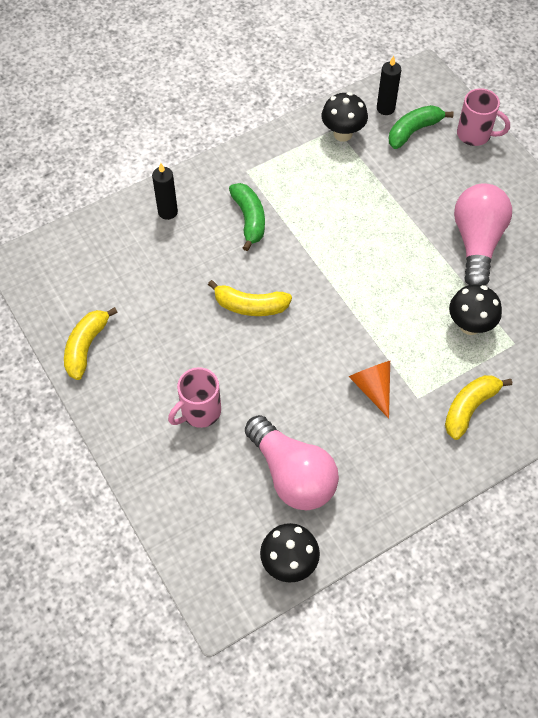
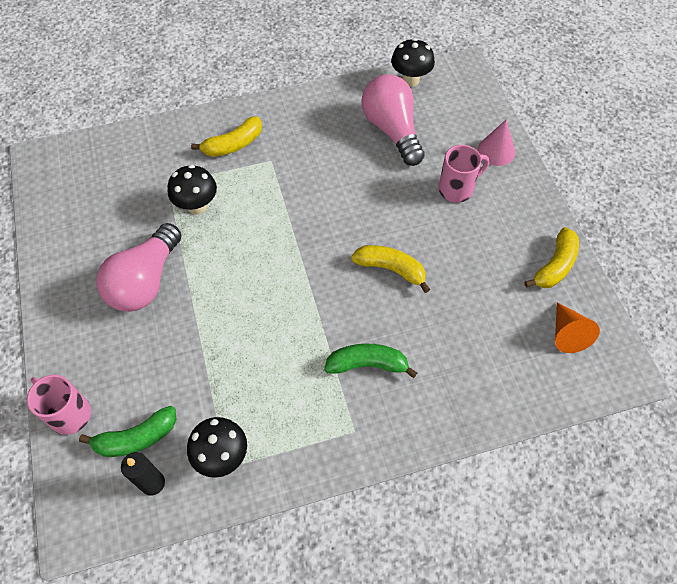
camera: 165 degrees left, 0 degrees up
black candle [152,163,178,220] -> none
green banana [229,183,265,251] -> green banana turned 90 degrees clockwise [324,344,417,378]
orange cone [349,361,390,419] -> orange cone moved to [555,302,600,353]
none -> pink cone [478,120,515,166]

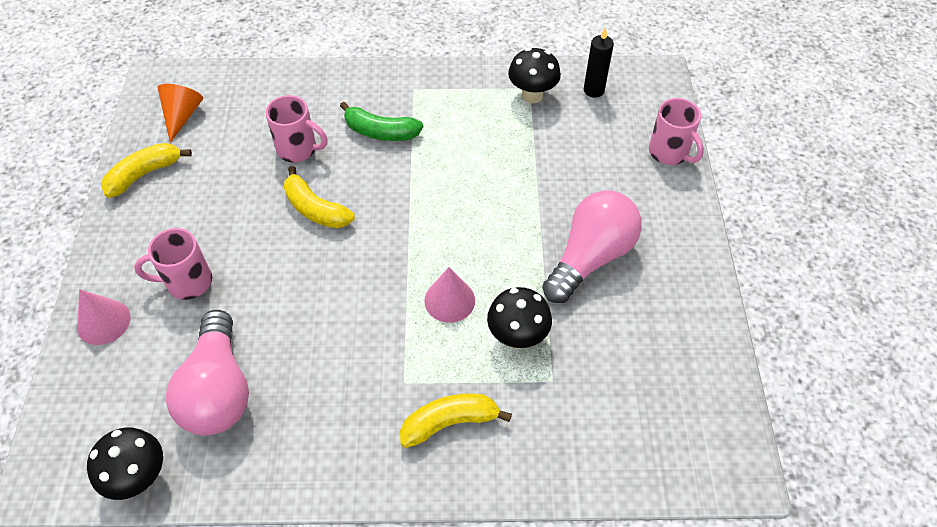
camera: 165 degrees left, 5 degrees down
green banana [79,406,176,457] -> none
none -> pink mug [266,95,328,162]
none -> pink cone [424,267,475,323]

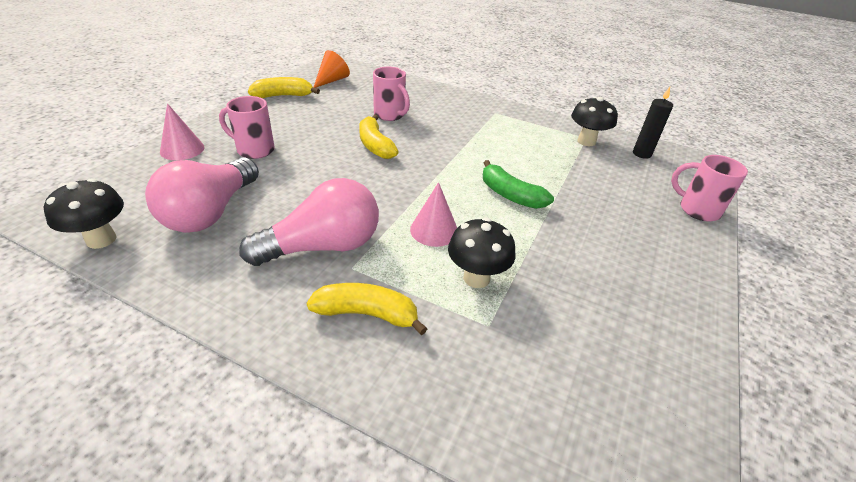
camera: 25 degrees right, 15 degrees down
green banana [340,102,423,141] -> green banana moved to [483,160,554,209]
pink light bulb [542,190,642,303] -> pink light bulb moved to [239,178,379,266]
pink mug [649,98,704,165] -> pink mug turned 135 degrees clockwise [671,155,748,222]

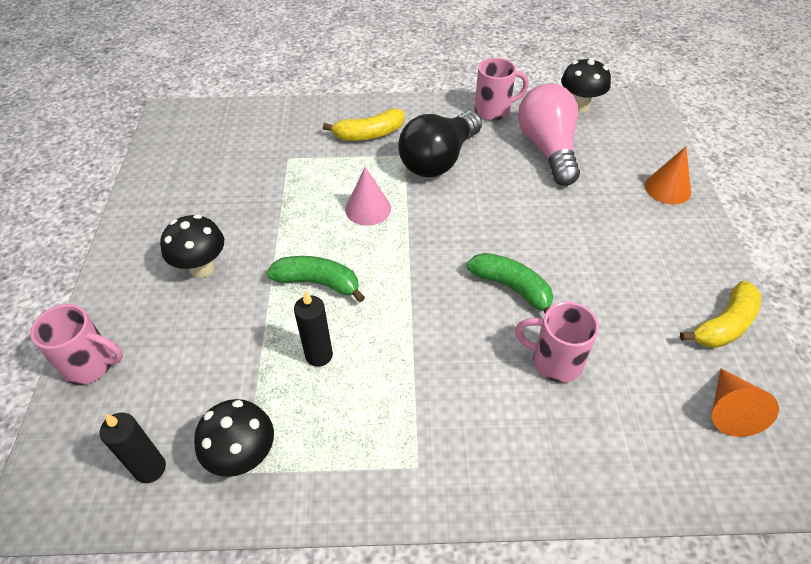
camera: 155 degrees right, 10 degrees up
pink cone [160,103,205,160] -> orange cone [645,146,691,205]
pink mug [219,96,275,159] -> pink mug moved to [475,58,529,121]
pink light bulb [239,178,379,266] -> black light bulb [398,111,482,177]
yellow banana [359,115,399,159] -> green banana [467,253,553,313]
black mushroom [448,218,516,288] -> black mushroom moved to [160,214,224,278]
none -> black candle [294,291,333,367]

